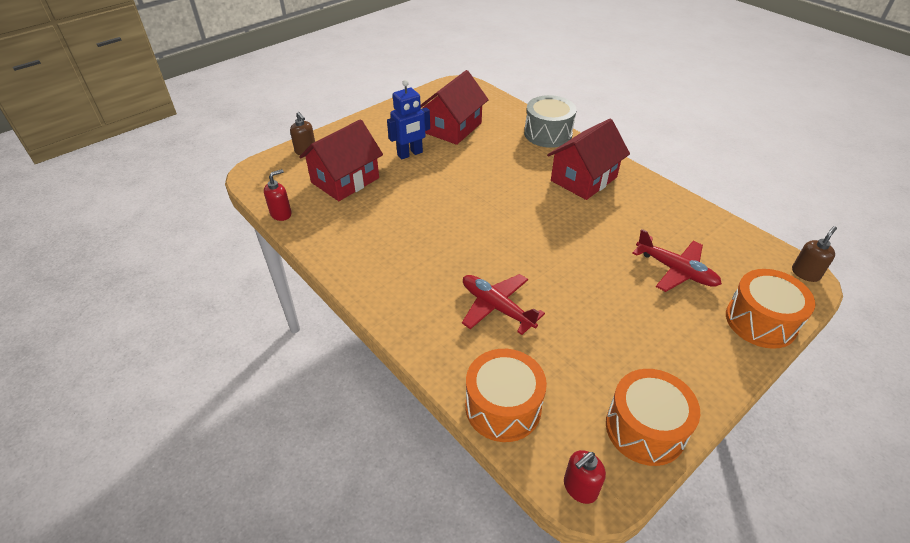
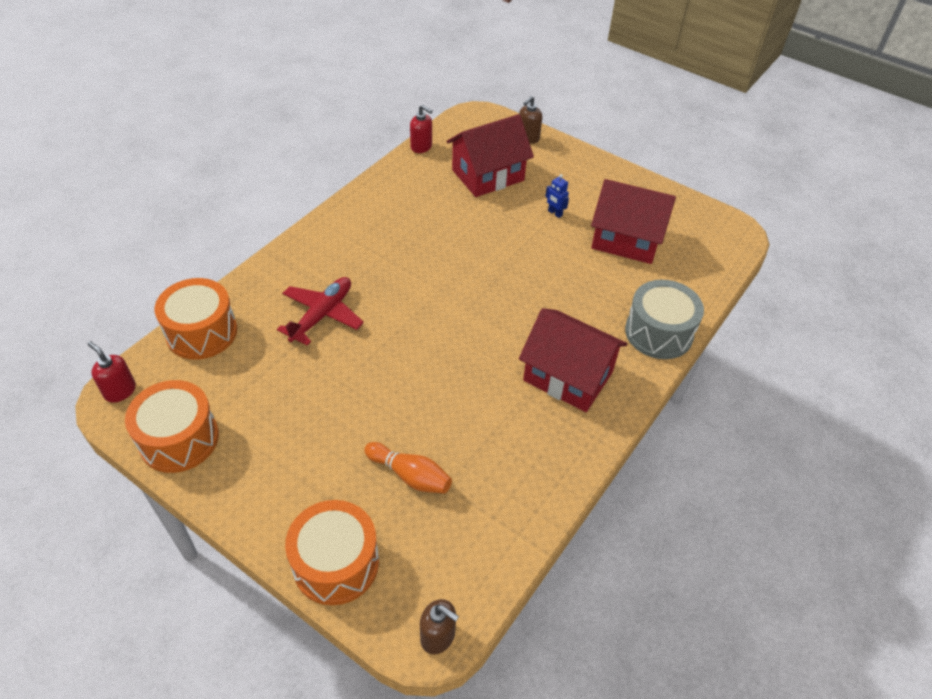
camera: 75 degrees right, 5 degrees up
red house [299,119,383,201] -> red house turned 60 degrees counterclockwise [446,114,534,197]
blue robot [387,80,430,159] -> blue robot [545,174,569,218], size x0.51
red plane [632,229,722,292] -> orange bowling pin [364,442,452,494]

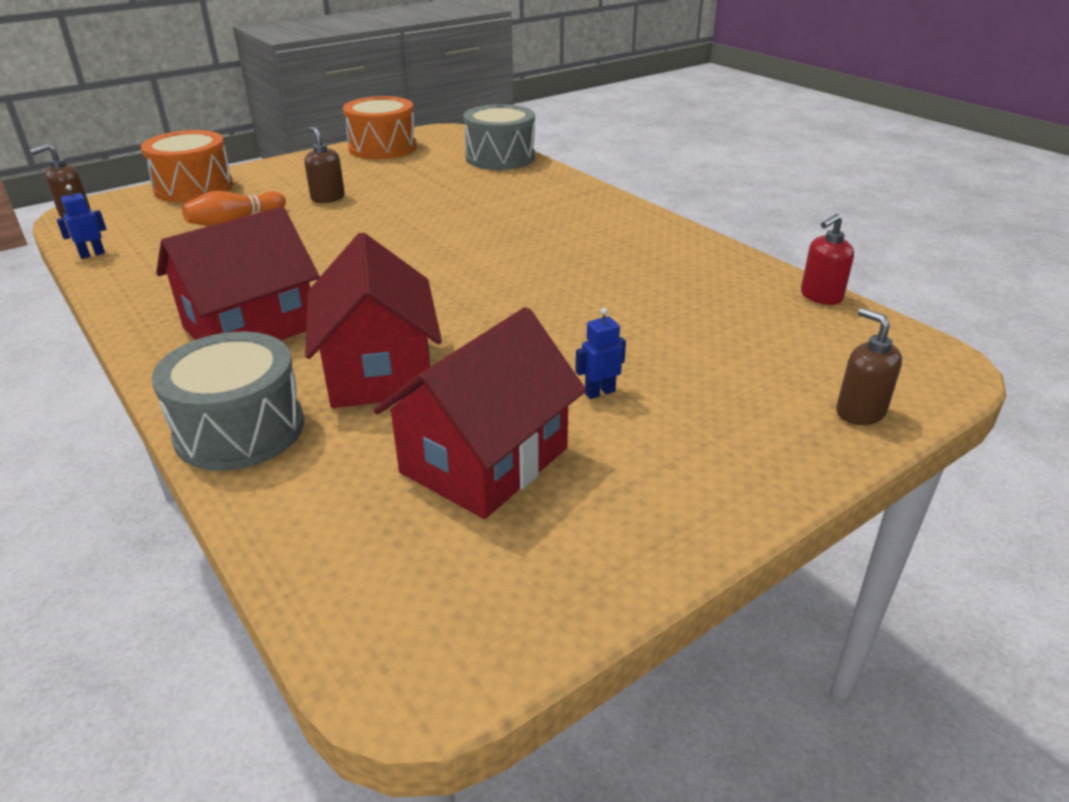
camera: 110 degrees right, 15 degrees down
red soap dispenser [87,341,136,403] -> none
orange drum [155,278,237,360] -> grey drum [463,104,535,170]
red plane [277,277,364,346] -> none
red house [446,114,534,197] -> red house moved to [305,232,442,408]
none -> blue robot [56,185,106,259]
none -> brown soap dispenser [305,126,345,203]

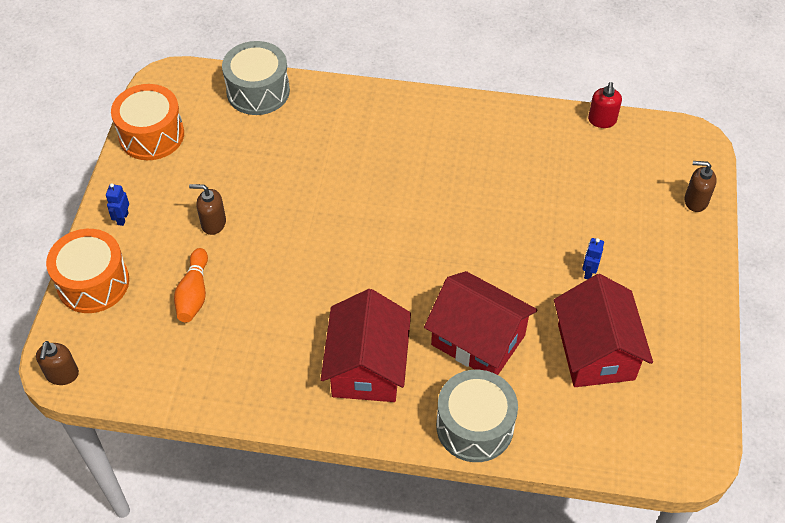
camera: 45 degrees left, 20 degrees up
blue robot [56,185,106,259] -> blue robot moved to [106,183,129,226]

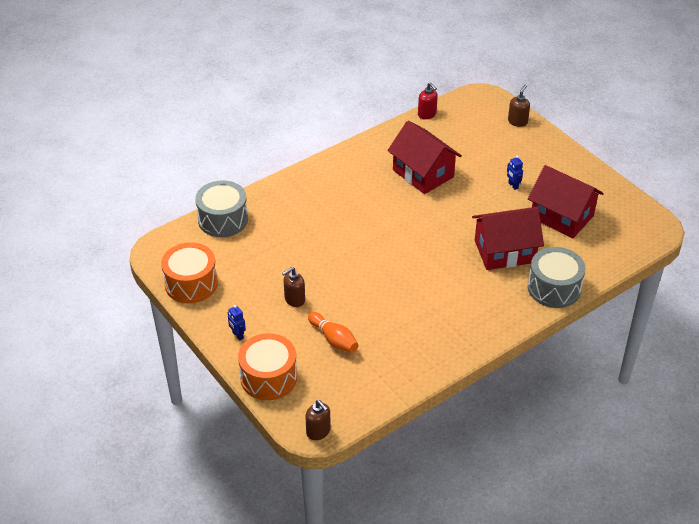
camera: 45 degrees left, 10 degrees down
red house [321,289,411,402] -> red house moved to [387,121,462,194]
brown soap dispenser [685,161,717,212] -> brown soap dispenser turned 150 degrees clockwise [508,85,530,127]

